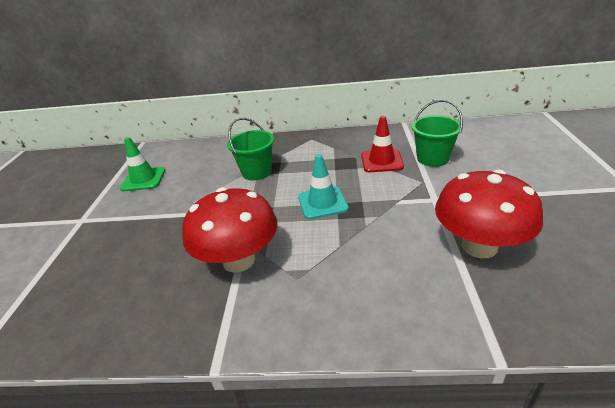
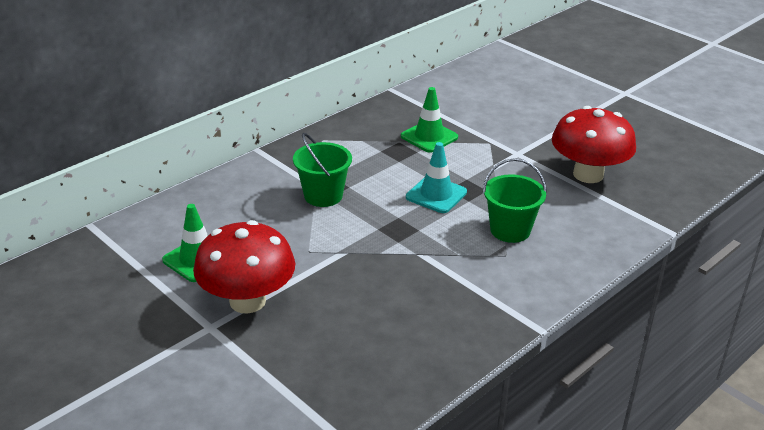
camera: 50 degrees left, 0 degrees up
red mushroom [182,187,278,272] -> red mushroom moved to [193,220,295,314]
red traffic cone [361,116,404,172] -> green traffic cone [401,87,458,153]
green bucket [411,100,463,167] -> green bucket moved to [483,158,547,243]

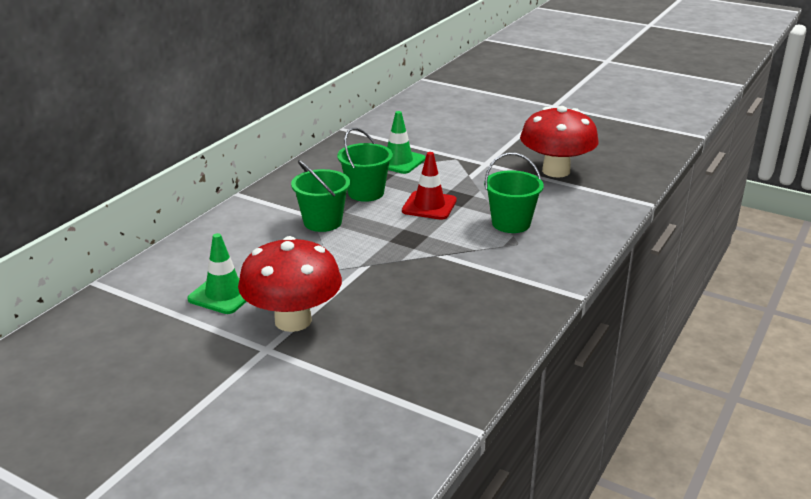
camera: 15 degrees left, 5 degrees down
turquoise traffic cone [406,142,467,213] -> red traffic cone [402,152,457,220]
none -> green bucket [337,128,393,202]

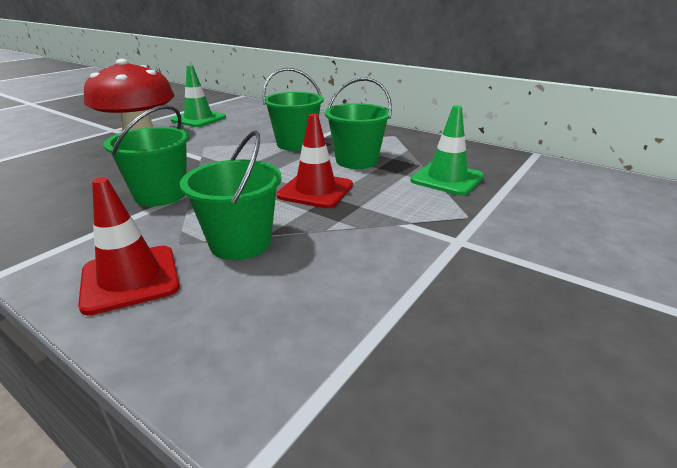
camera: 95 degrees right, 0 degrees up
red mushroom [520,106,599,178] -> none
none -> red traffic cone [78,177,180,315]
none -> green bucket [103,105,190,206]

